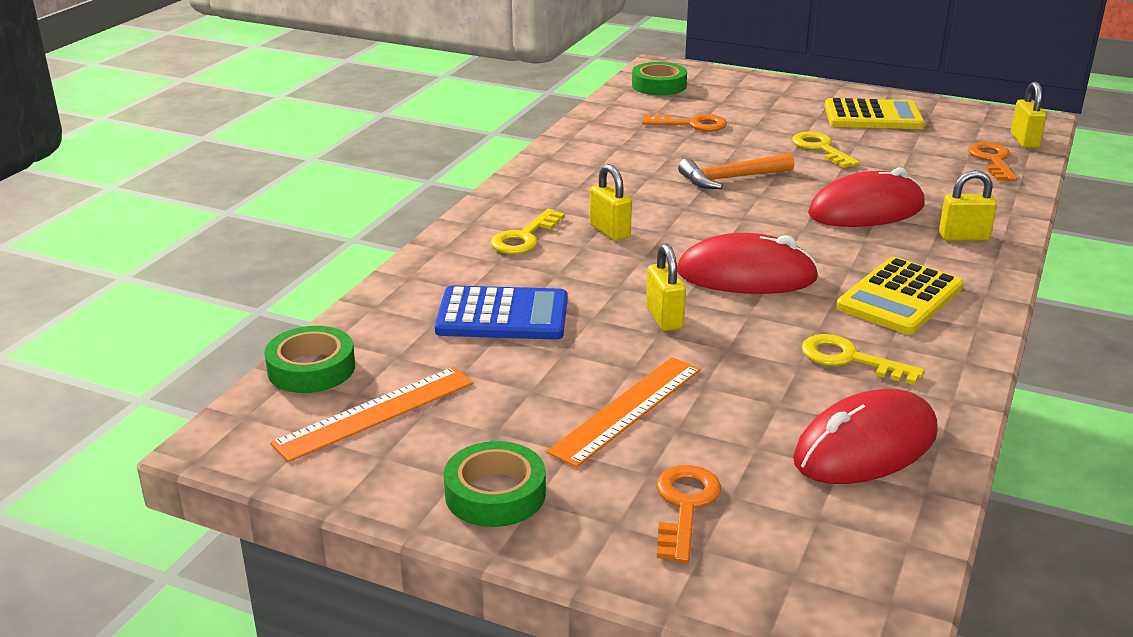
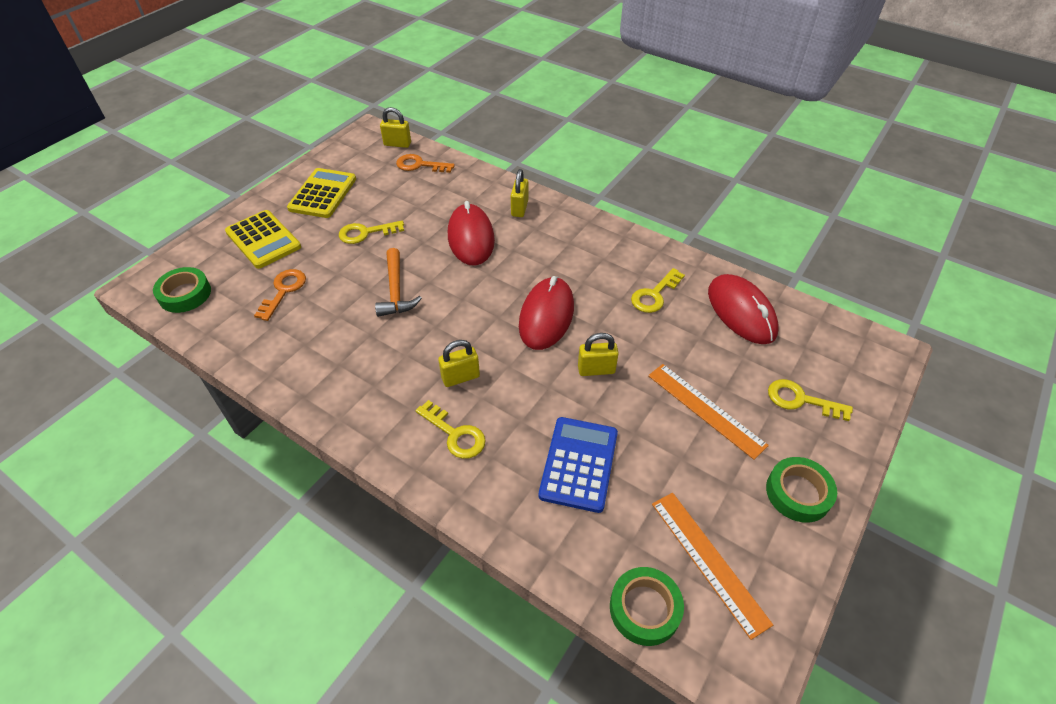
camera: 80 degrees left, 20 degrees up
orange key [656,465,721,563] -> yellow key [768,379,853,421]
yellow calculator [836,257,964,334] -> yellow calculator moved to [225,210,301,269]

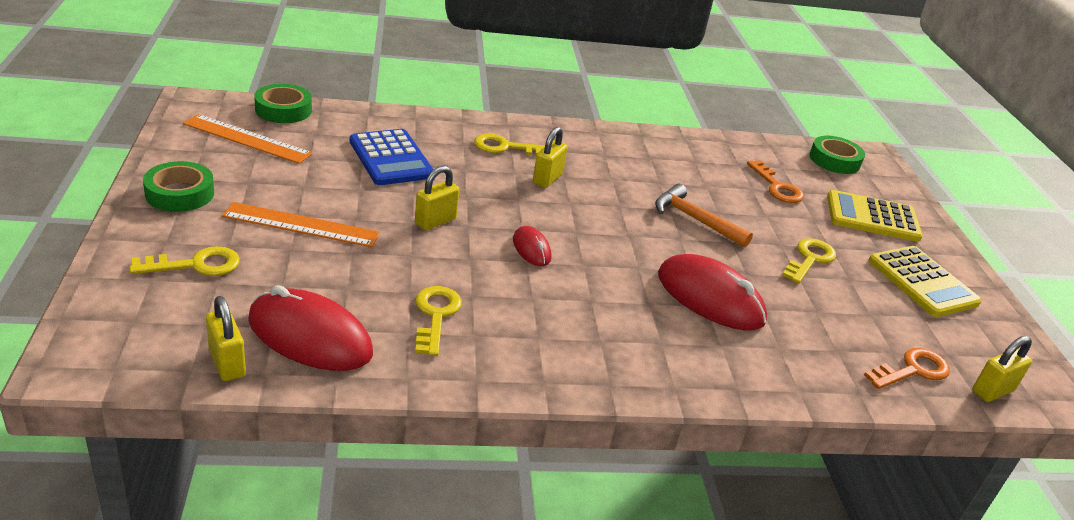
camera: 135 degrees right, 15 degrees down
yellow padlock [511,169,528,217] -> yellow padlock moved to [206,296,246,381]
red mouse [519,276,574,350] -> red mouse [513,226,551,266], size x0.51

